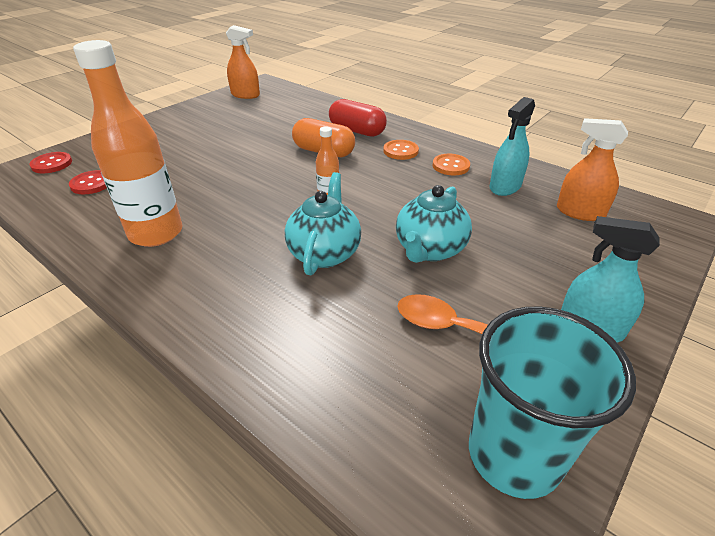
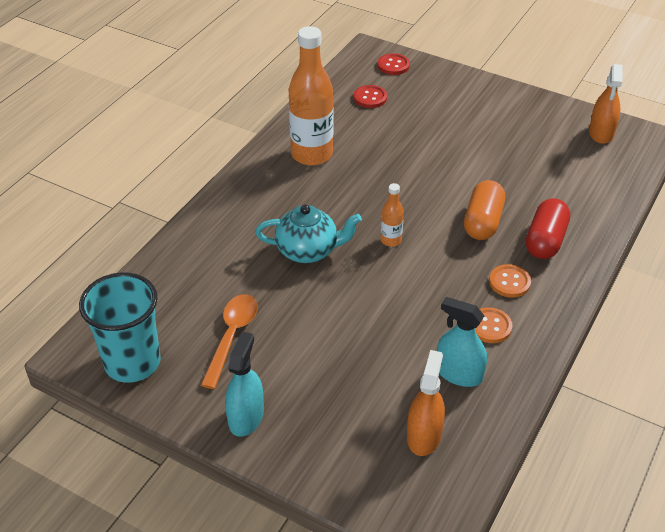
camera: 80 degrees right, 5 degrees up
turquoise teapot [396,185,472,263] -> none

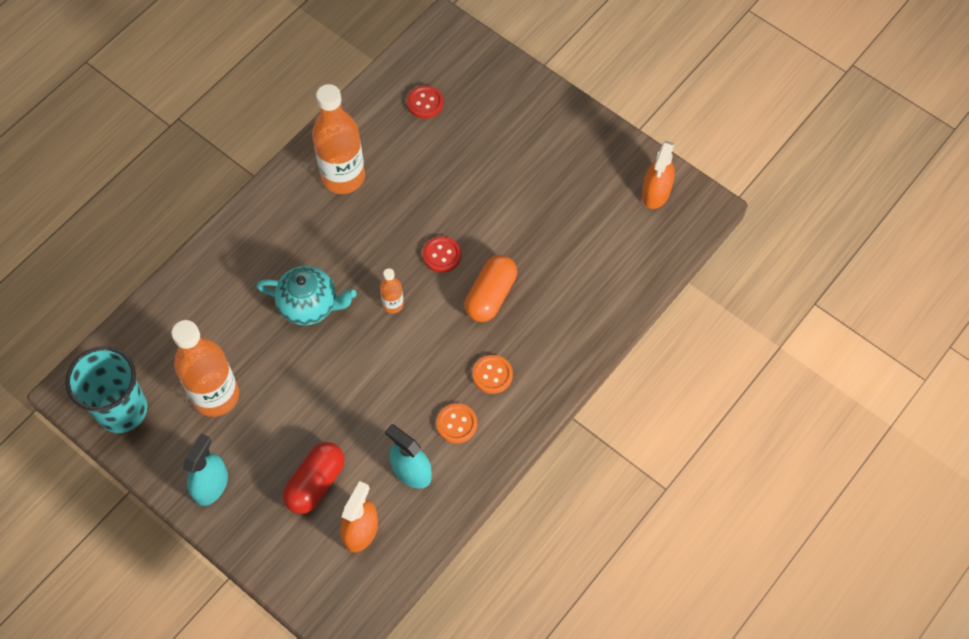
camera: 10 degrees right, 20 degrees up
orange spoon [201,294,258,389] -> orange bottle [171,320,239,417]
red button [377,53,410,75] -> red button moved to [423,236,461,273]
red capsule [526,198,570,259] -> red capsule moved to [283,442,345,514]

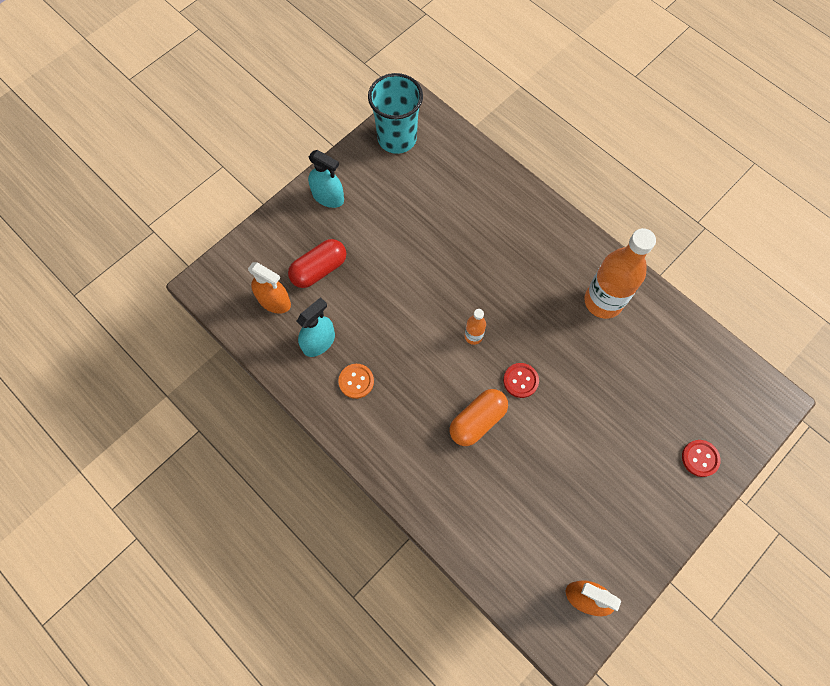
camera: 95 degrees right, 5 degrees up
orange bottle [171,320,239,417] -> none
turquoise teapot [256,266,357,325] -> none
red capsule [283,442,345,514] -> red capsule turned 75 degrees counterclockwise [288,239,346,288]
red button [407,85,444,119] -> red button moved to [682,440,721,477]
orange capsule [465,255,517,322] -> orange capsule turned 75 degrees counterclockwise [450,389,508,446]
orange button [473,355,513,394] -> none

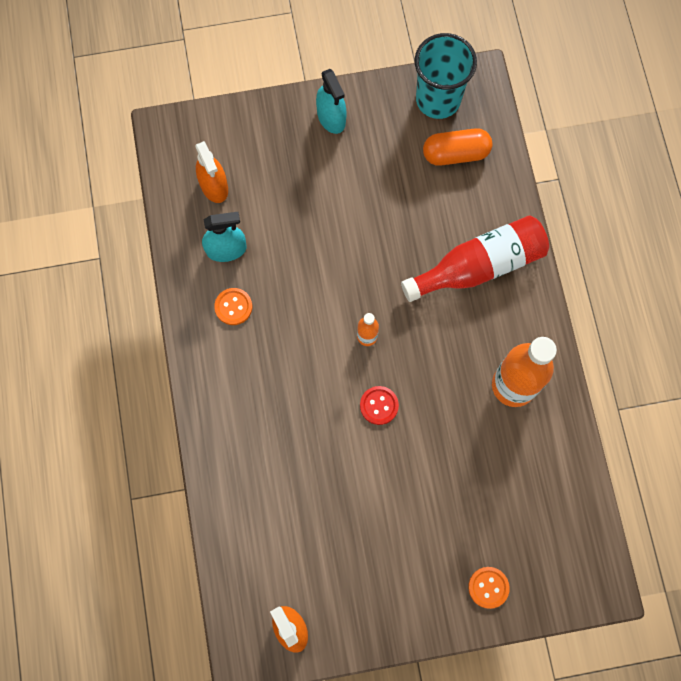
camera: 35 degrees right, 5 degrees up
red capsule [288,239,346,288] -> none
orange capsule [450,389,508,446] -> orange capsule moved to [423,129,492,166]
red button [682,440,721,477] -> orange button [468,567,510,609]
none -> red bottle [401,216,549,302]

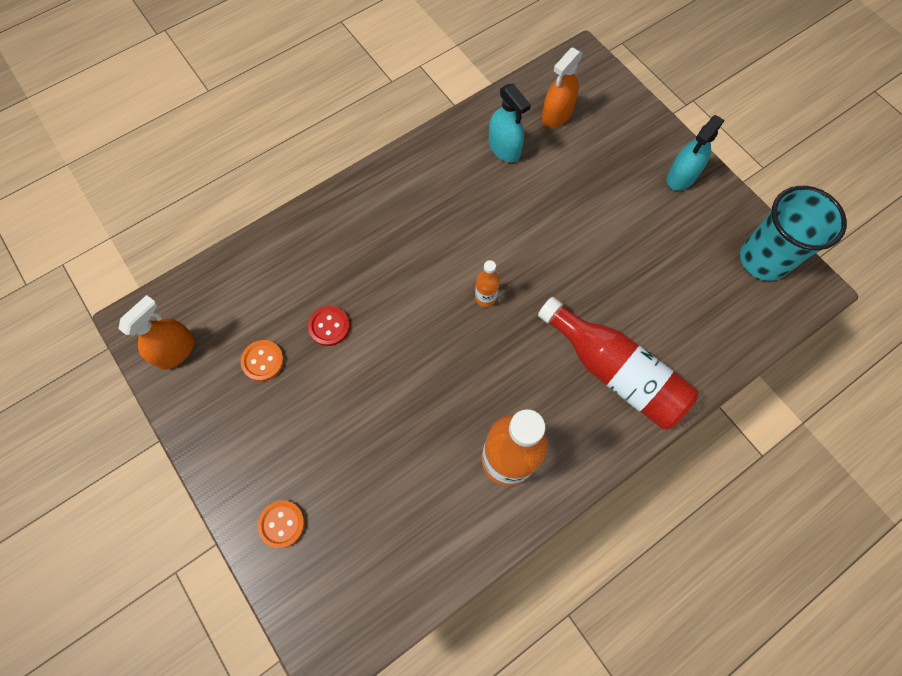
camera: 65 degrees right, 5 degrees down
orange button [214,288,252,325] -> orange button moved to [241,340,284,381]
red button [360,386,399,425] -> red button moved to [308,306,350,346]
orange capsule [423,129,492,166] -> none

